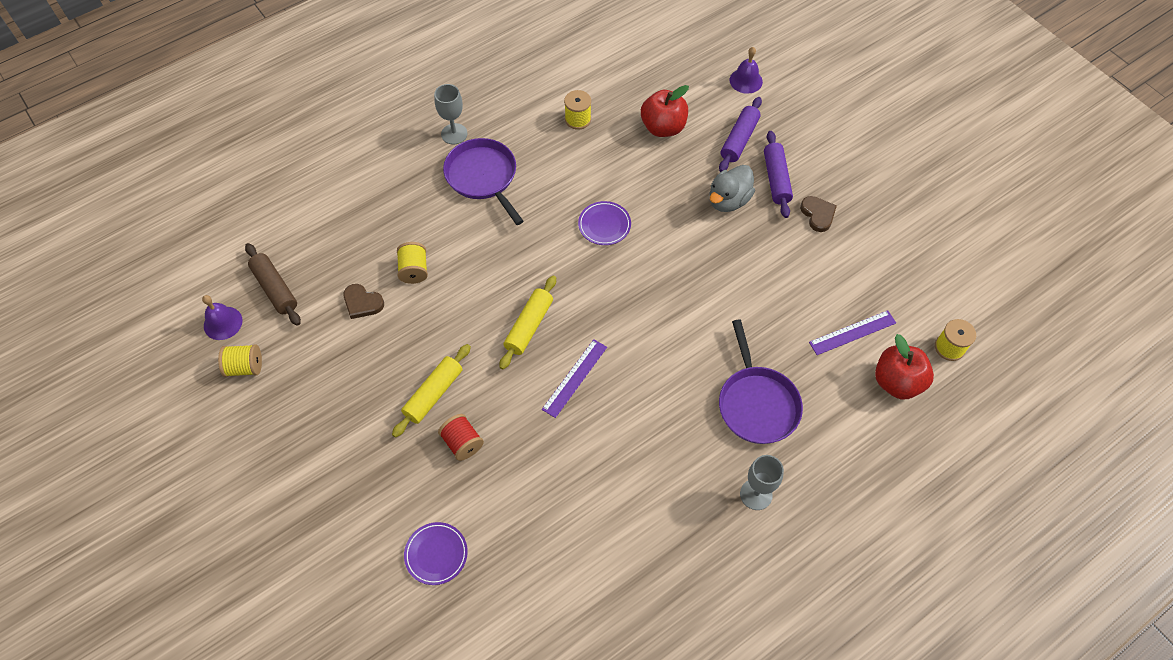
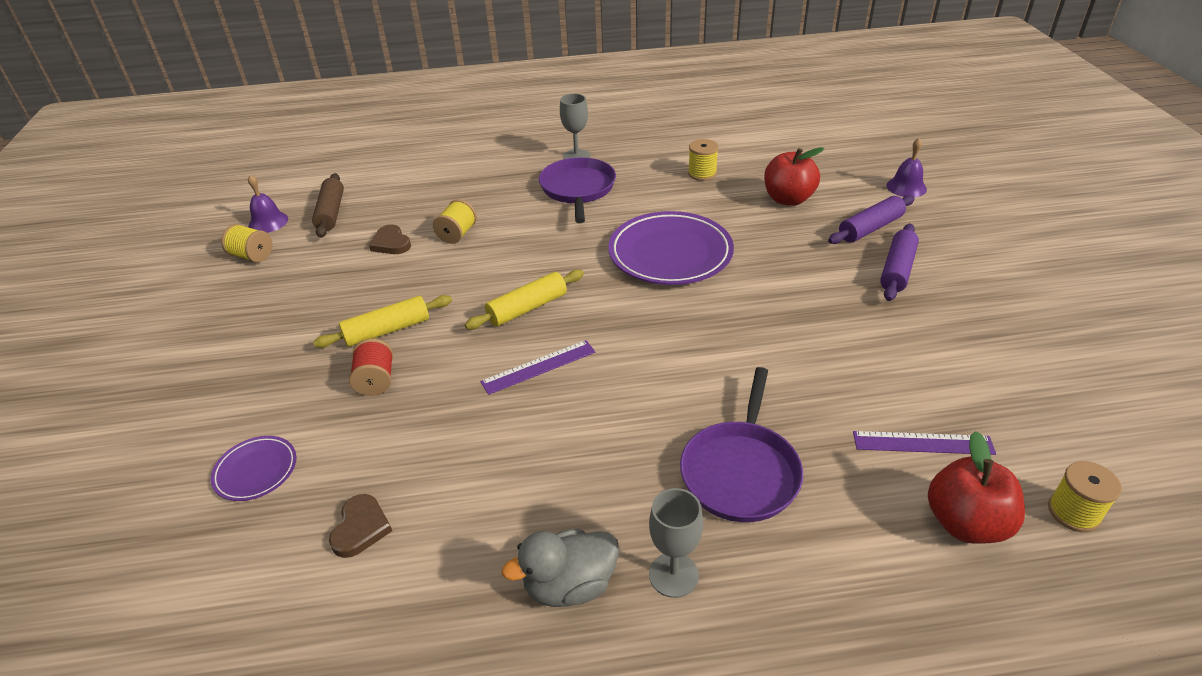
camera: 30 degrees right, 20 degrees down
purple plate [578,201,631,245] -> purple plate [608,211,734,285], size x2.01
grey duck [709,165,755,212] -> grey duck moved to [502,529,619,607]
brown heart [800,196,837,232] -> brown heart moved to [329,494,392,558]

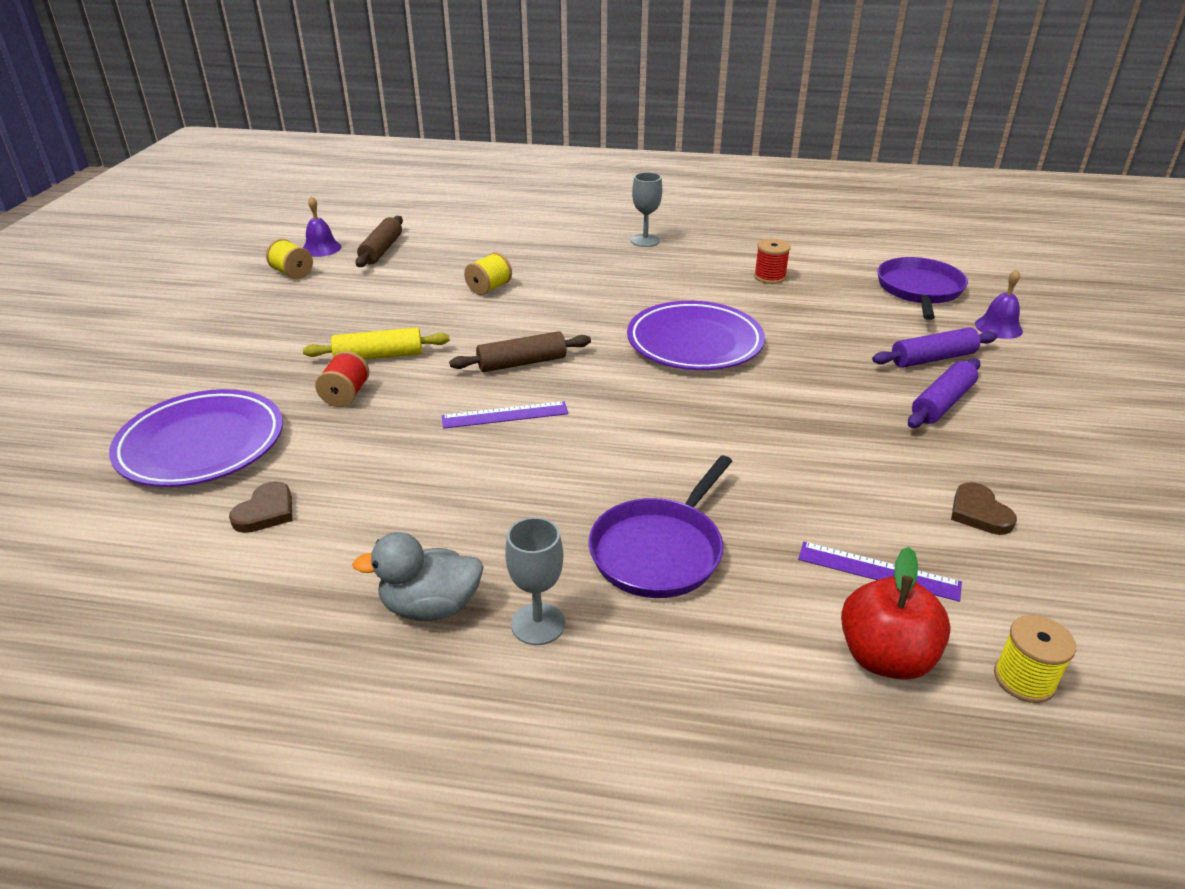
camera: 15 degrees right, 5 degrees down
purple plate [211,436,297,501] -> purple plate [109,389,283,487], size x2.01
brown heart [369,225,411,254] -> brown heart moved to [951,482,1017,535]
yellow rolling pin [465,270,584,330] -> brown rolling pin [449,331,591,372]
purple pan [539,157,616,223] -> purple pan moved to [877,257,968,320]
yellow spool [688,139,719,181] -> red spool [754,239,791,284]
red apple [764,147,824,206] -> none

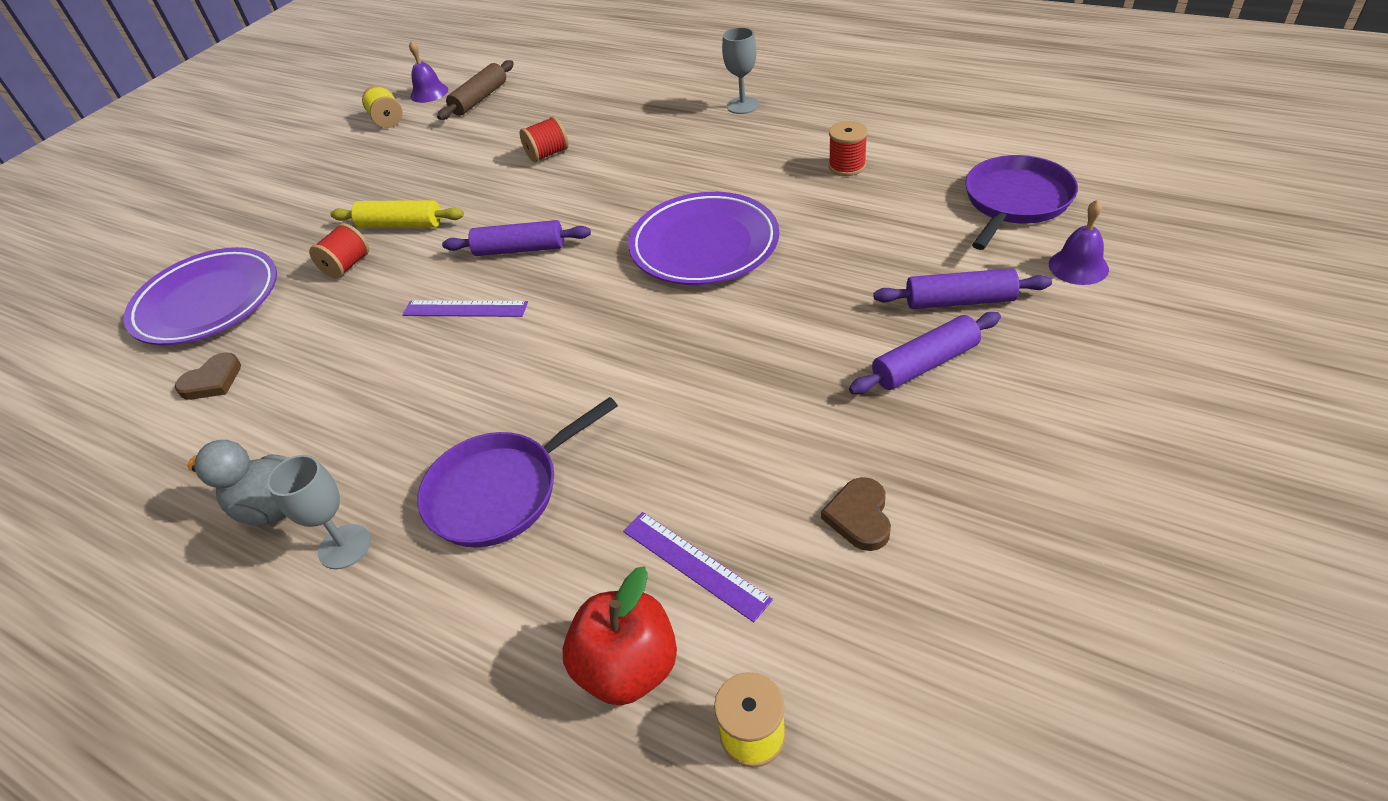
camera: 25 degrees right, 10 degrees up
brown rolling pin [449,331,591,372] -> purple rolling pin [442,220,591,256]
yellow spool [464,252,512,295] -> red spool [520,116,569,163]

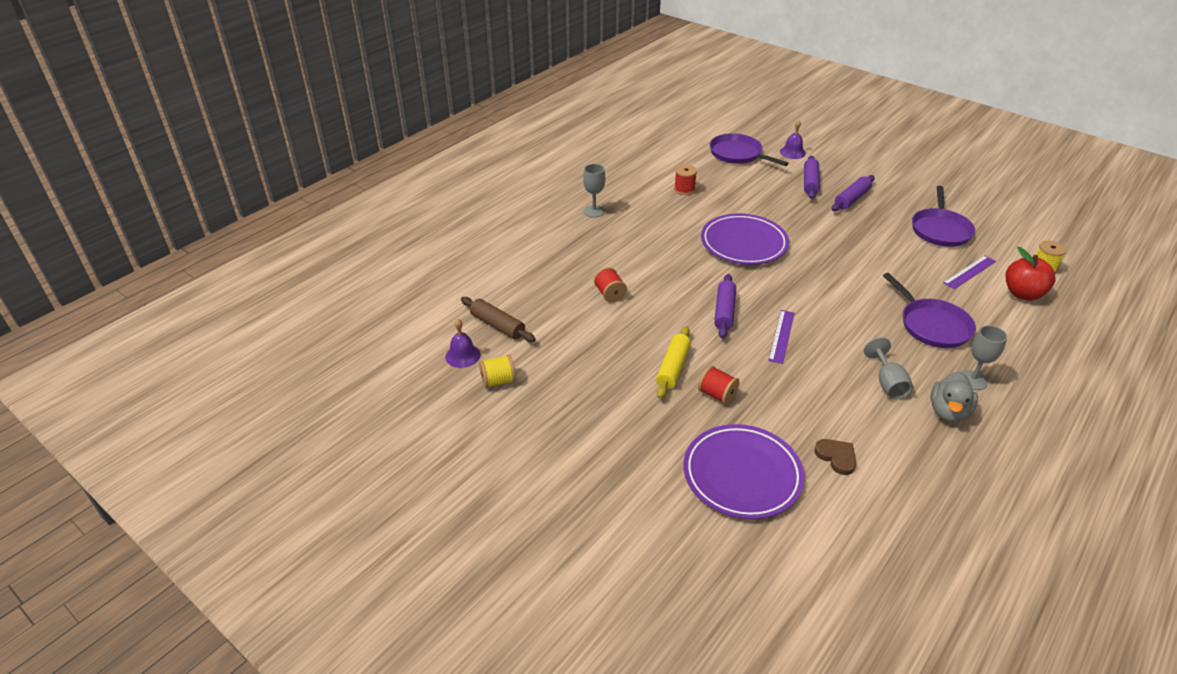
camera: 85 degrees left, 5 degrees down
brown heart [821,477,891,551] -> purple pan [912,186,975,247]
purple rolling pin [849,312,1001,394] -> purple rolling pin turned 60 degrees clockwise [832,175,875,211]
none -> grey goblet [864,337,913,400]

